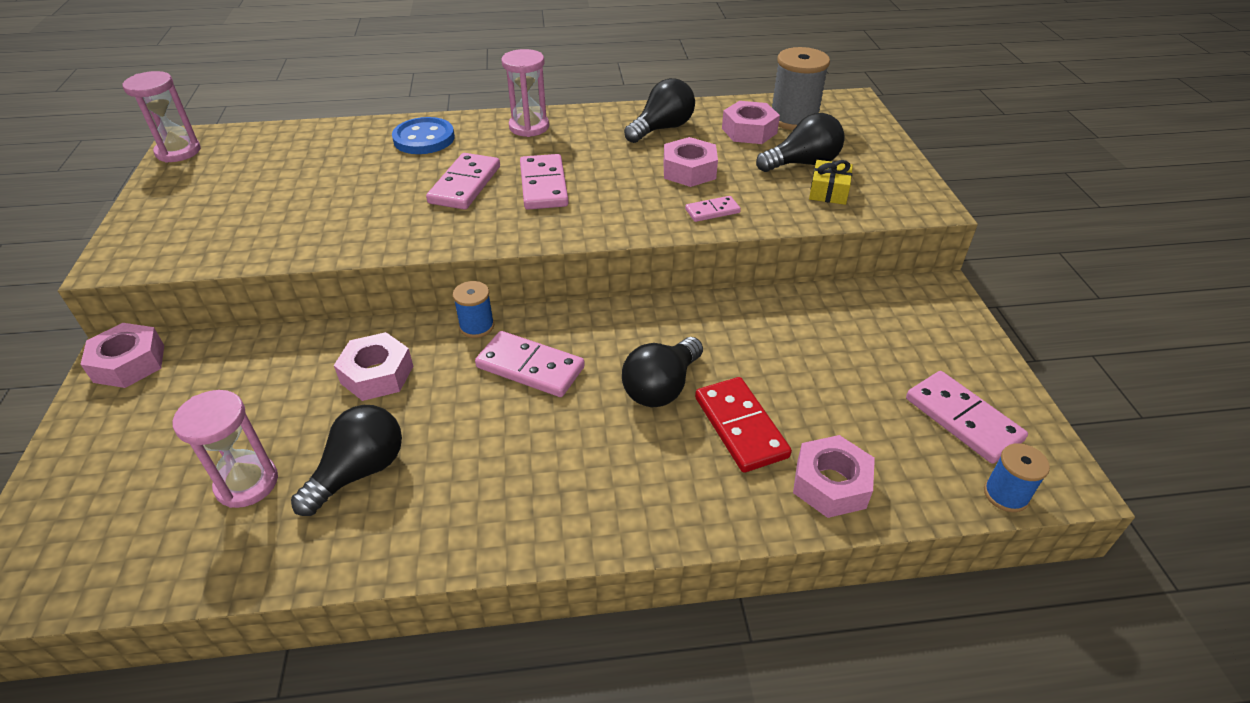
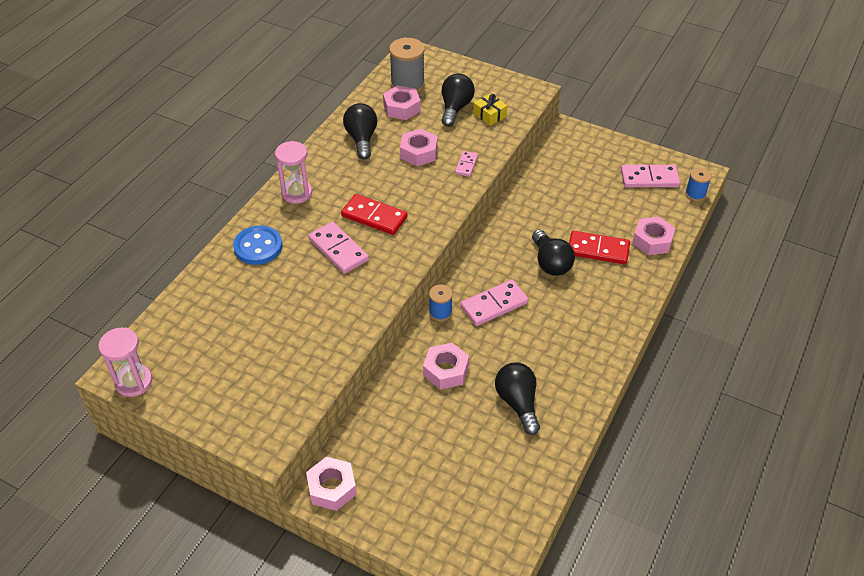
camera: 55 degrees left, 5 degrees up
pink hourglass [173,390,278,508] -> none
pink domino [520,154,569,210] -> red domino [341,194,408,235]

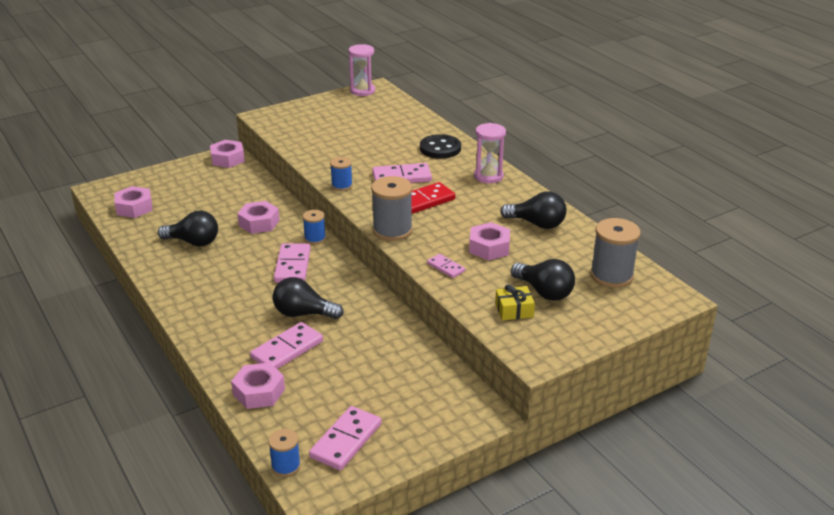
camera: 120 degrees right, 15 degrees down
blue button [233,225,282,265] -> black button [420,134,461,159]
pink nut [383,85,421,120] -> pink nut moved to [114,186,152,218]
red domino [569,231,630,264] -> pink domino [250,322,323,369]
none -> blue spool [330,157,353,191]
none -> grey spool [371,176,413,241]

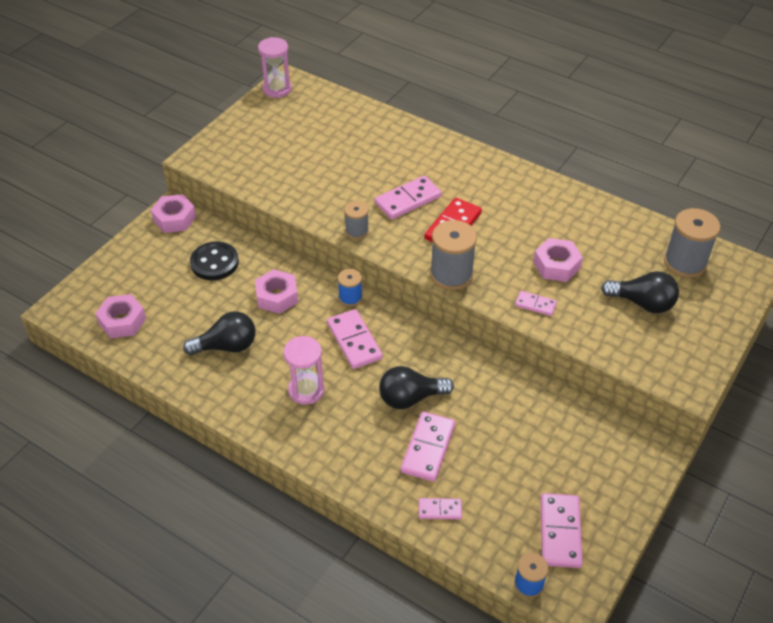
camera: 25 degrees left, 15 degrees up
pink nut [231,362,285,409] -> pink domino [419,498,462,519]
blue spool [330,157,353,191] -> grey spool [344,201,369,239]
black button [420,134,461,159] -> black button moved to [190,241,239,280]
pink hourglass [474,123,506,184] -> pink hourglass moved to [283,336,324,405]
yellow gift [495,285,535,320] -> none
black light bulb [500,191,567,229] -> none

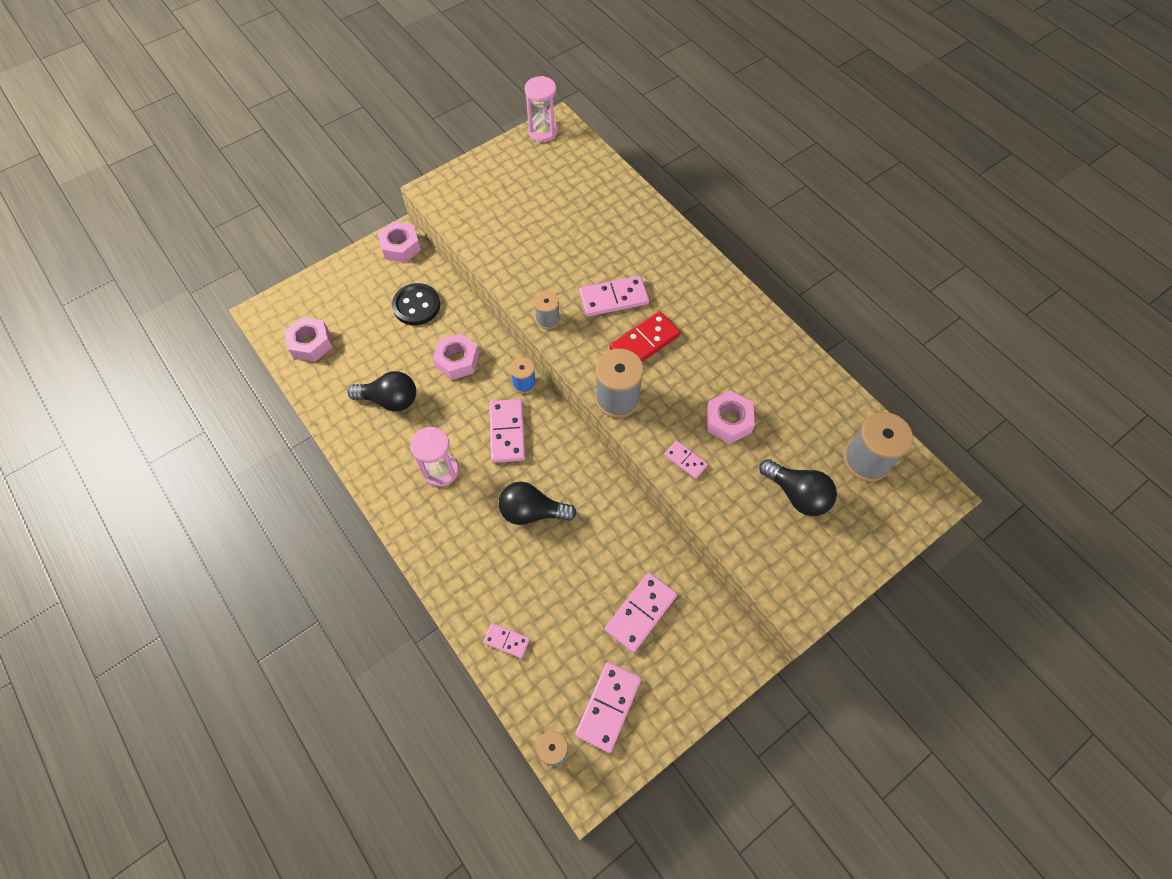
camera: 20 degrees right, 15 degrees up
pink domino [401,412,455,482] -> pink domino moved to [605,573,677,653]

